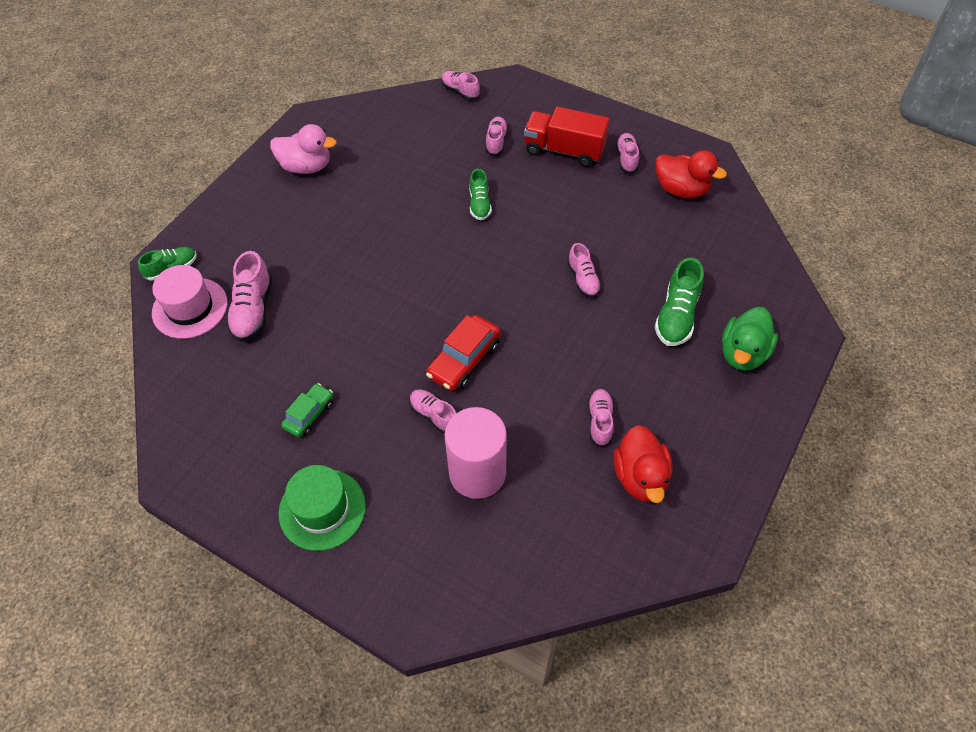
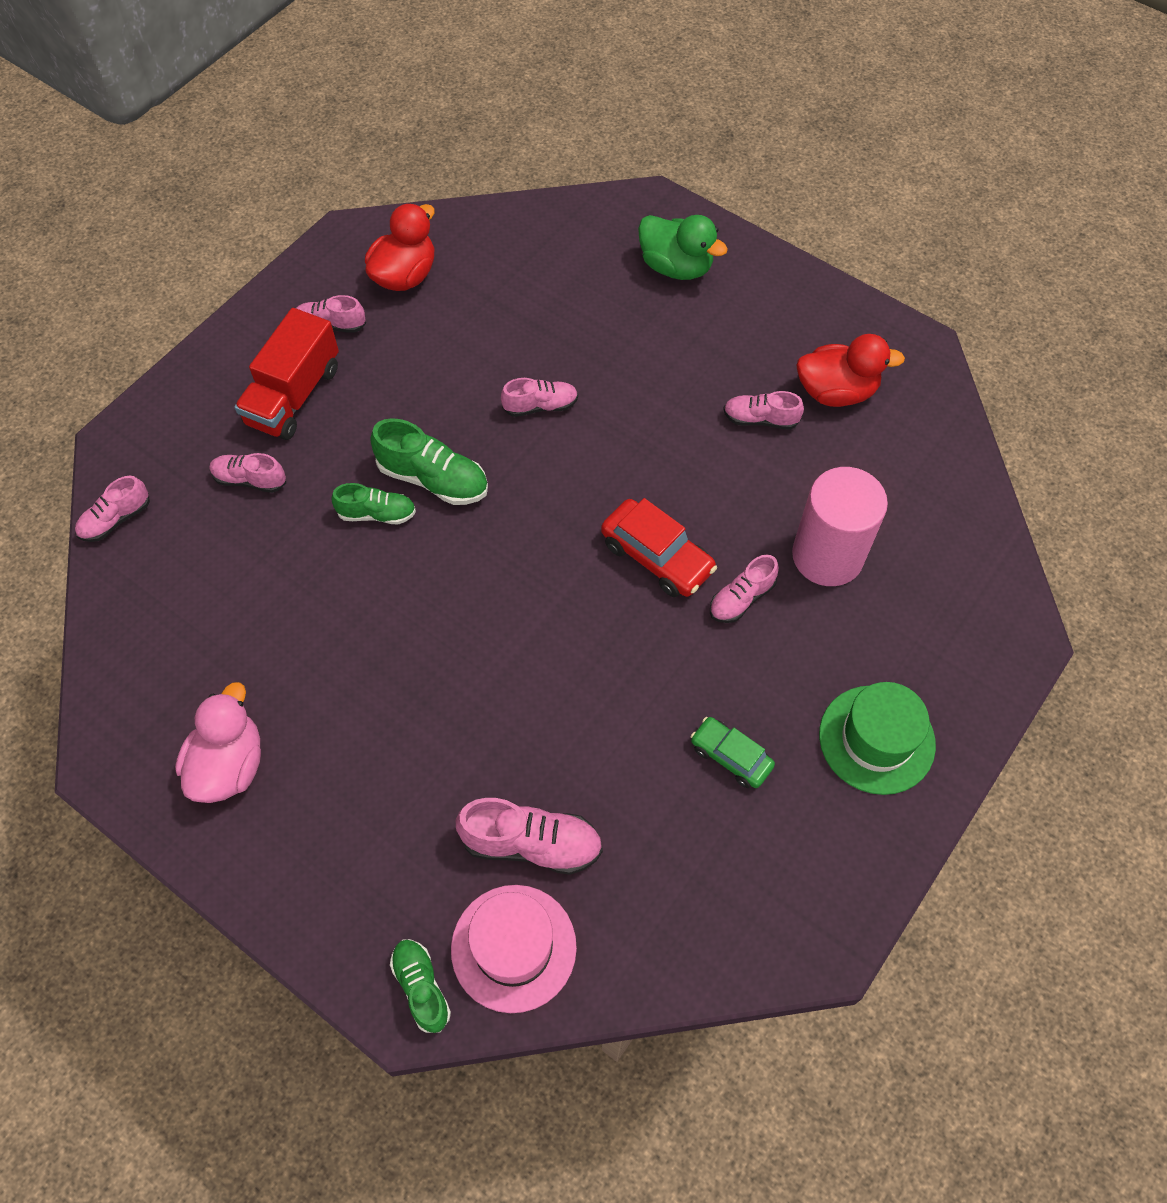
camera: 85 degrees left, 5 degrees up
green shoe [655,258,704,346] -> green shoe moved to [370,418,488,505]

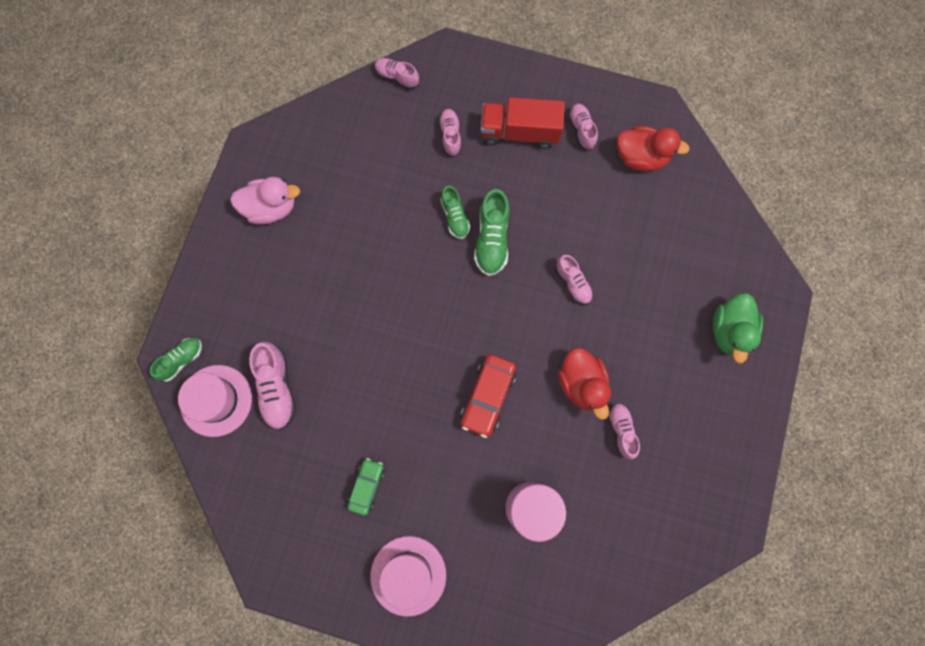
camera: 70 degrees right, 15 degrees up
pink shoe [710,555,779,623] -> none
red duck [796,334,905,407] -> red duck moved to [558,348,611,420]
green hat [819,682,936,795] -> pink hat [370,536,446,617]

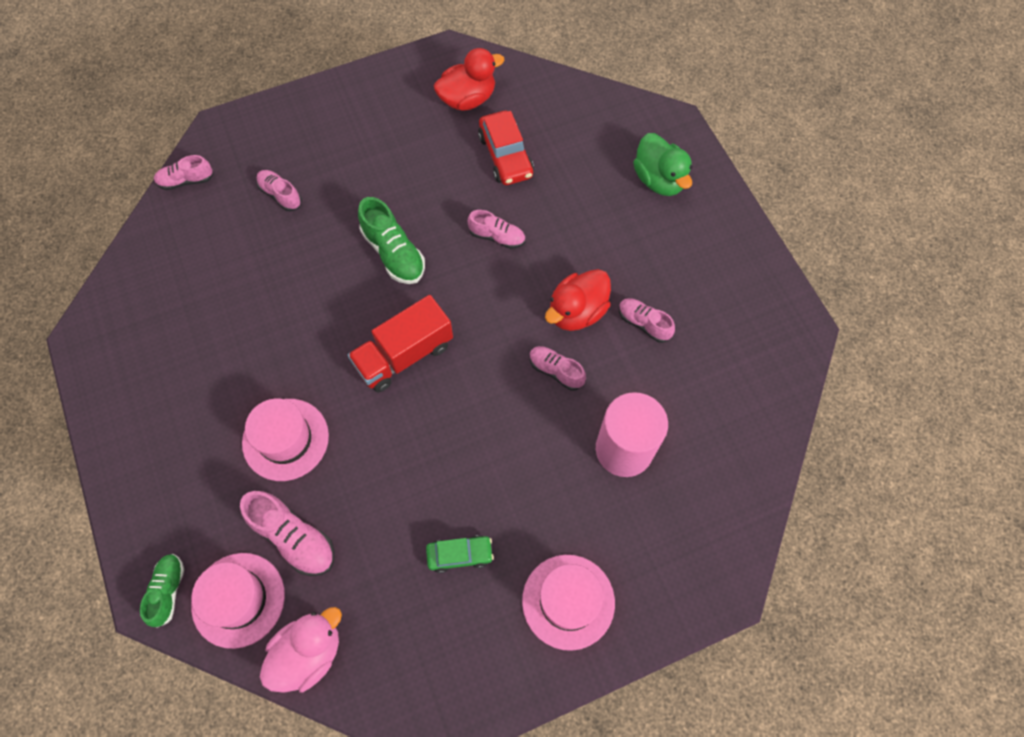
camera: 40 degrees left, 10 degrees down
pink duck [230,177,300,224] -> pink duck moved to [260,607,342,693]
green car [347,458,384,515] -> green car turned 105 degrees clockwise [426,535,494,573]
green shoe [440,186,470,239] -> none
red car [461,355,516,438] -> red car moved to [478,111,534,185]
red truck [481,97,565,149] -> red truck moved to [348,295,453,392]
red duck [558,348,611,420] -> red duck turned 105 degrees clockwise [545,269,611,331]
pink shoe [568,103,598,150] -> pink shoe moved to [529,346,586,390]
none -> pink hat [242,399,329,481]

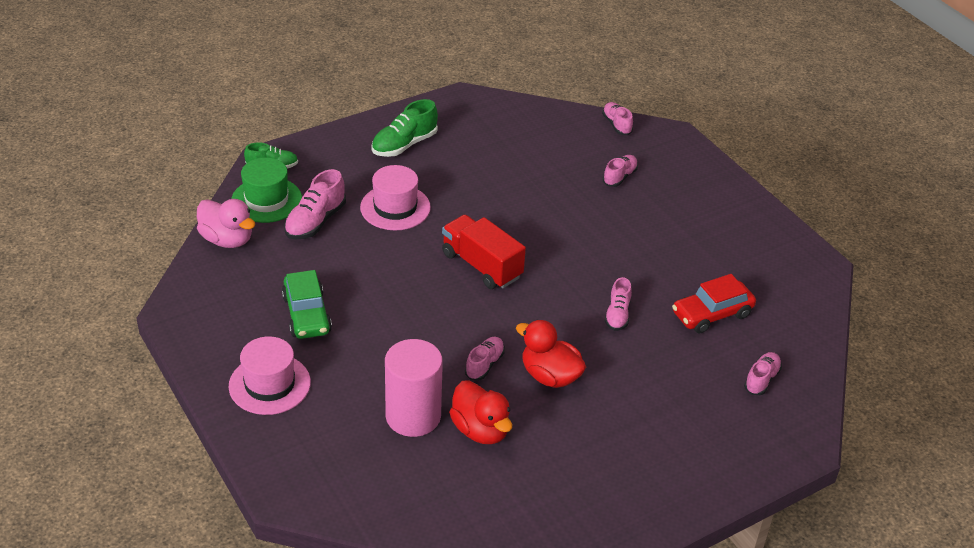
camera: 80 degrees right, 25 degrees down
pink hat [191,553,285,649] -> green hat [231,158,302,223]
green shoe [358,197,425,284] -> green shoe moved to [371,99,438,157]
green car [426,535,494,573] -> green car [282,270,332,339], size x1.53
red duck [434,48,505,110] -> red duck moved to [449,381,512,444]
pink shoe [619,298,675,343] -> pink shoe moved to [744,352,782,395]
green duck [633,133,692,196] -> none

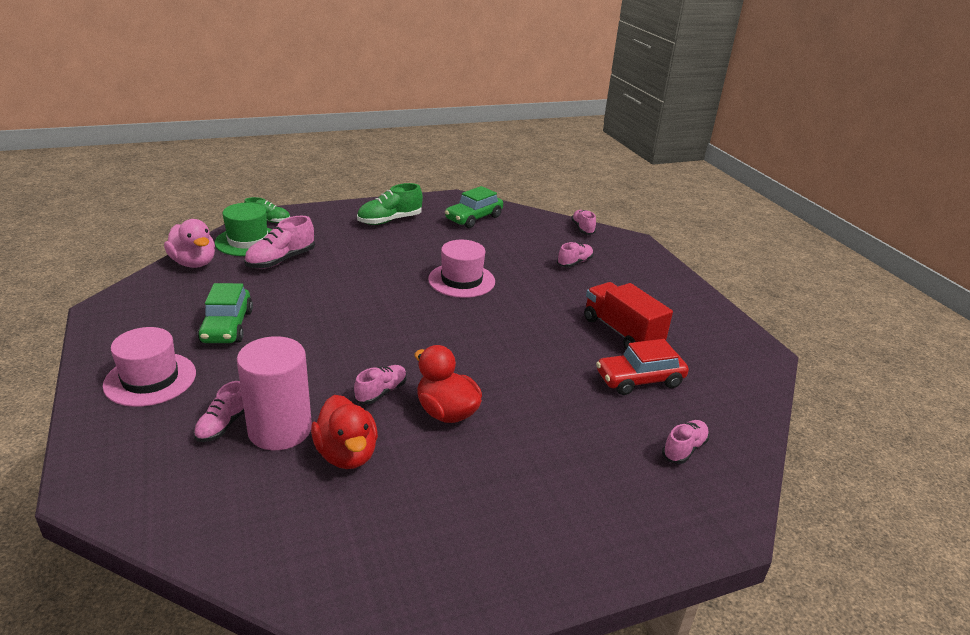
camera: 10 degrees right, 10 degrees down
pink hat [360,165,431,230] -> pink hat moved to [428,240,495,298]
red truck [442,215,526,289] -> red truck moved to [584,282,673,349]
pink shoe [605,277,632,331] -> pink shoe moved to [194,381,244,442]
none -> green car [445,186,503,228]

